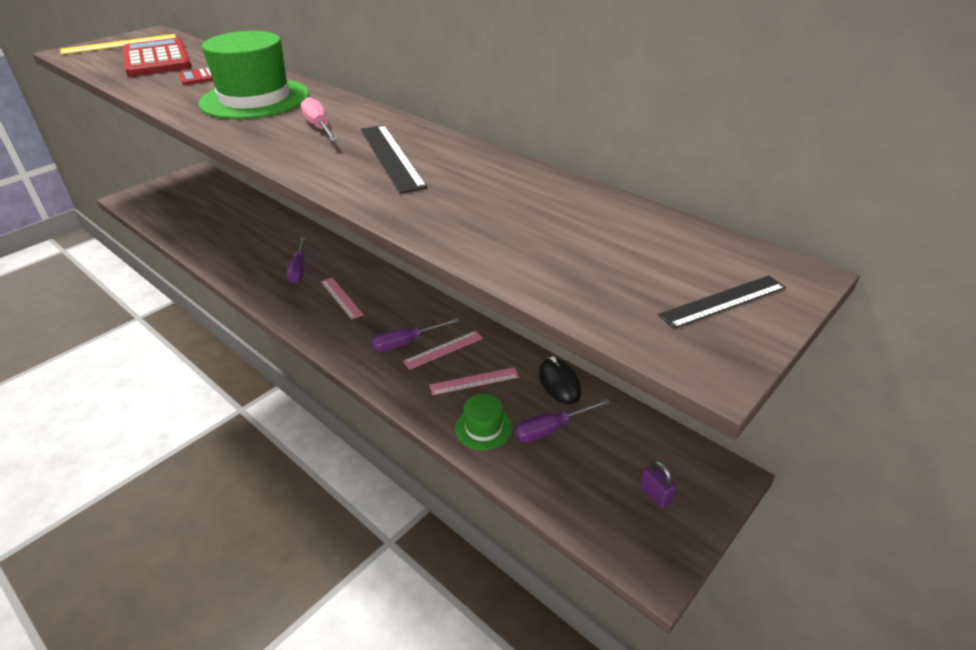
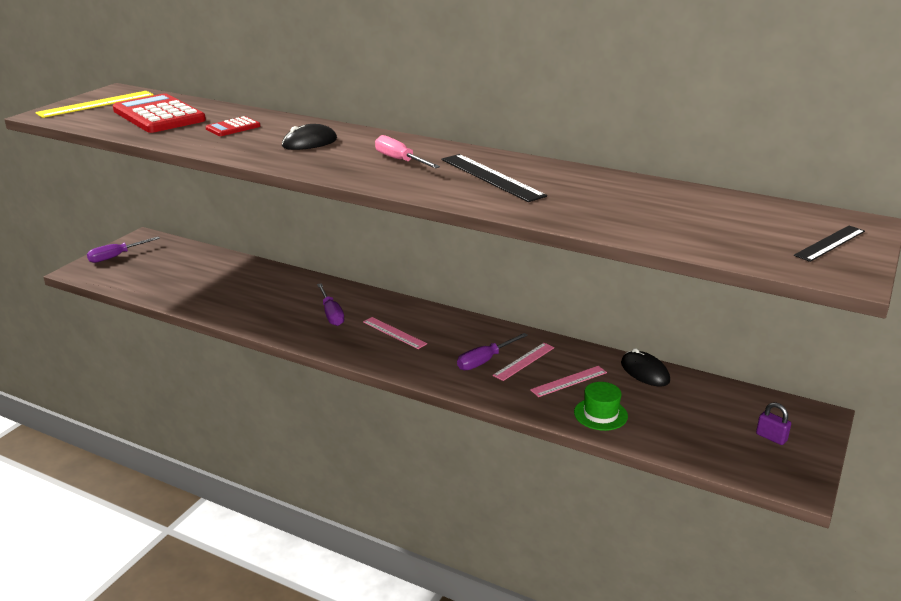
camera: 15 degrees left, 10 degrees down
green hat [199,31,309,119] -> black mouse [282,124,337,150]
purple screwdriver [514,398,610,443] -> purple screwdriver moved to [87,237,160,263]

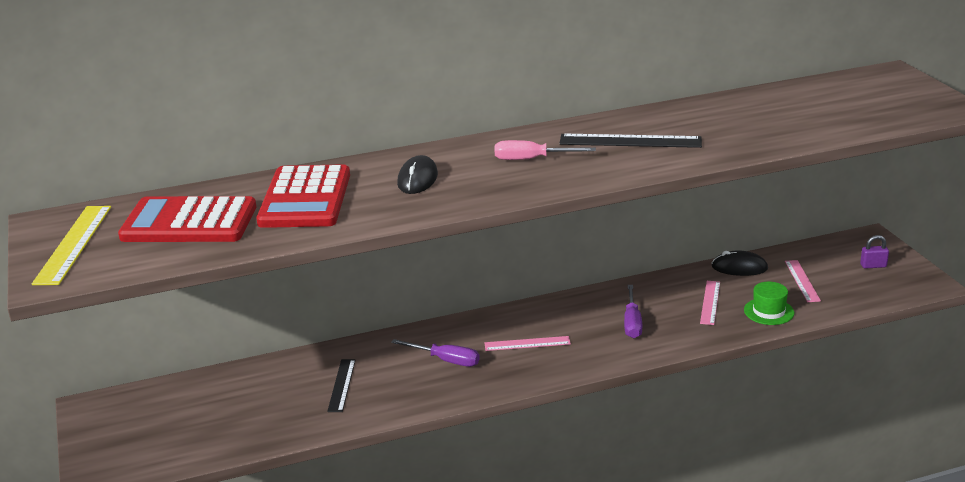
camera: 45 degrees left, 0 degrees up
purple screwdriver [87,237,160,263] -> none
red calculator [205,116,260,136] -> red calculator [256,164,350,228], size x2.06
pink ruler [493,343,554,381] -> pink ruler moved to [785,260,821,302]
black ruler [794,226,865,262] -> black ruler moved to [327,359,356,412]

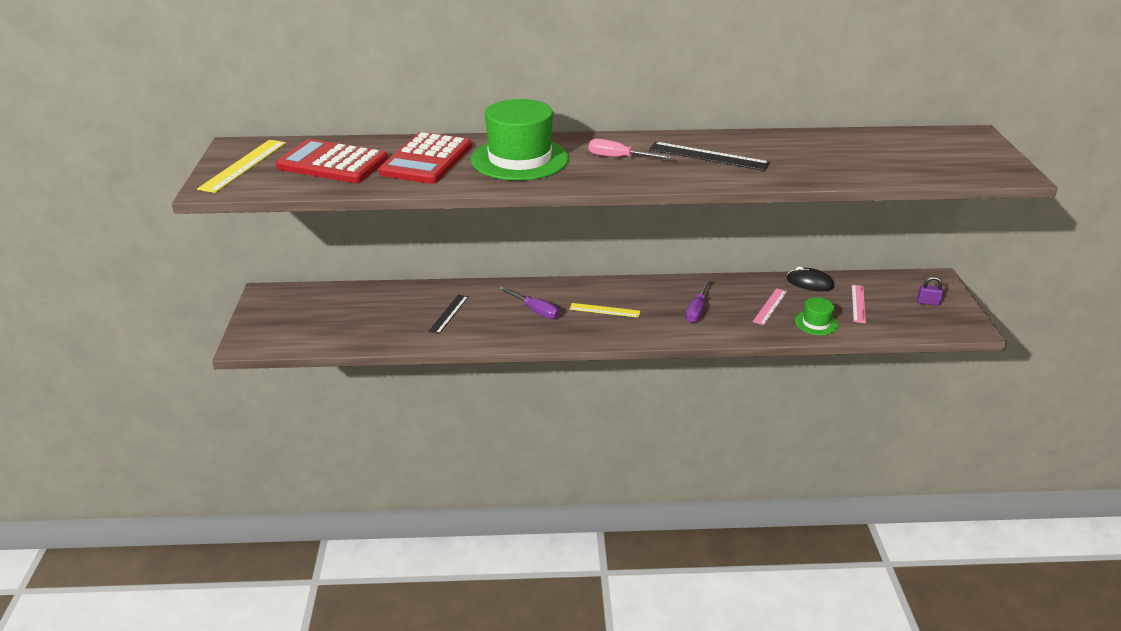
camera: 15 degrees right, 5 degrees up
black mouse [397,155,438,194] -> green hat [471,99,569,180]
pink ruler [484,336,571,351] -> yellow ruler [570,303,640,318]

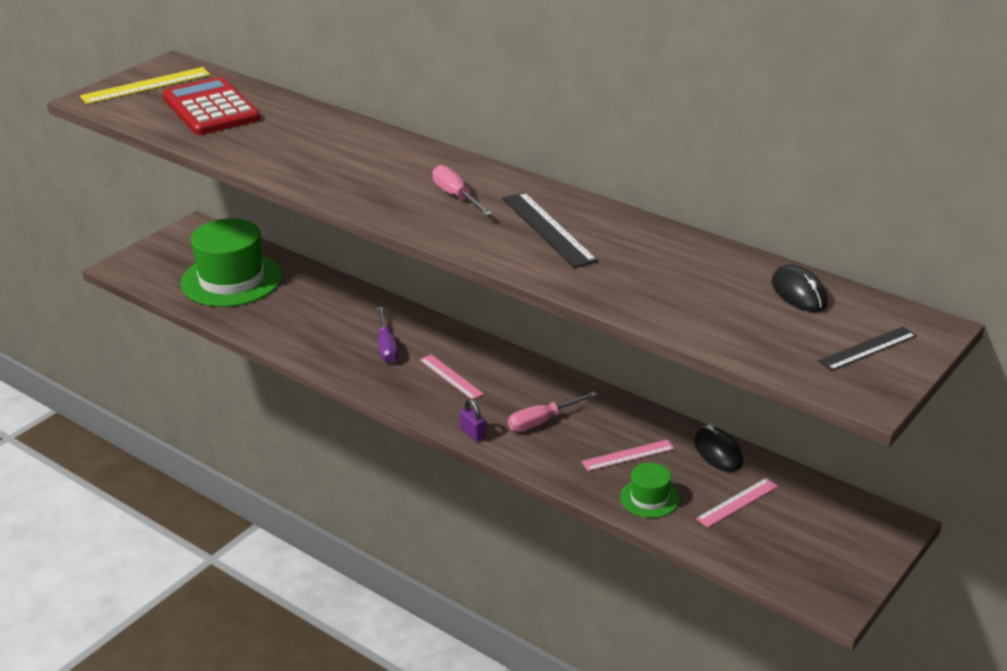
camera: 40 degrees right, 0 degrees up
red calculator [379,132,472,184] -> none
black ruler [428,295,468,334] -> black ruler moved to [818,327,917,371]
green hat [471,99,569,180] -> green hat moved to [181,218,282,307]
yellow ruler [570,303,640,318] -> pink ruler [420,355,484,400]
purple screwdriver [685,279,711,323] -> pink screwdriver [508,392,597,432]
purple padlock [917,276,944,306] -> purple padlock moved to [460,399,486,442]
none -> black mouse [771,265,828,312]

